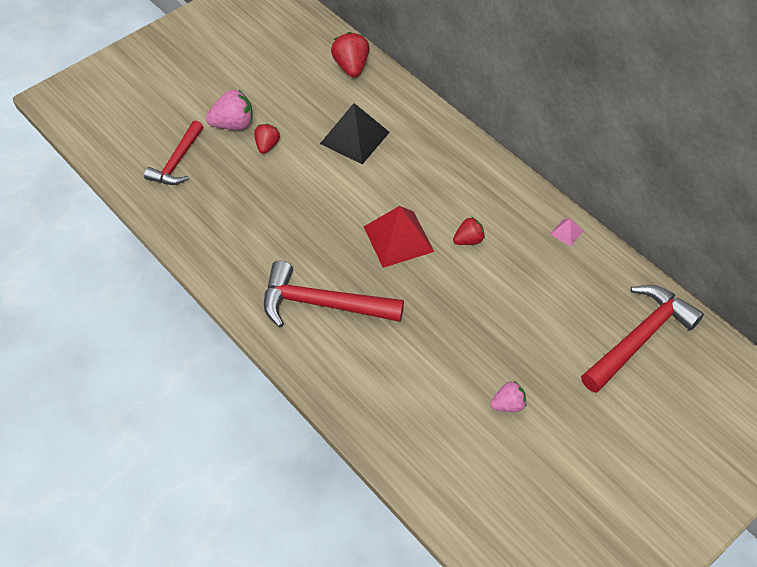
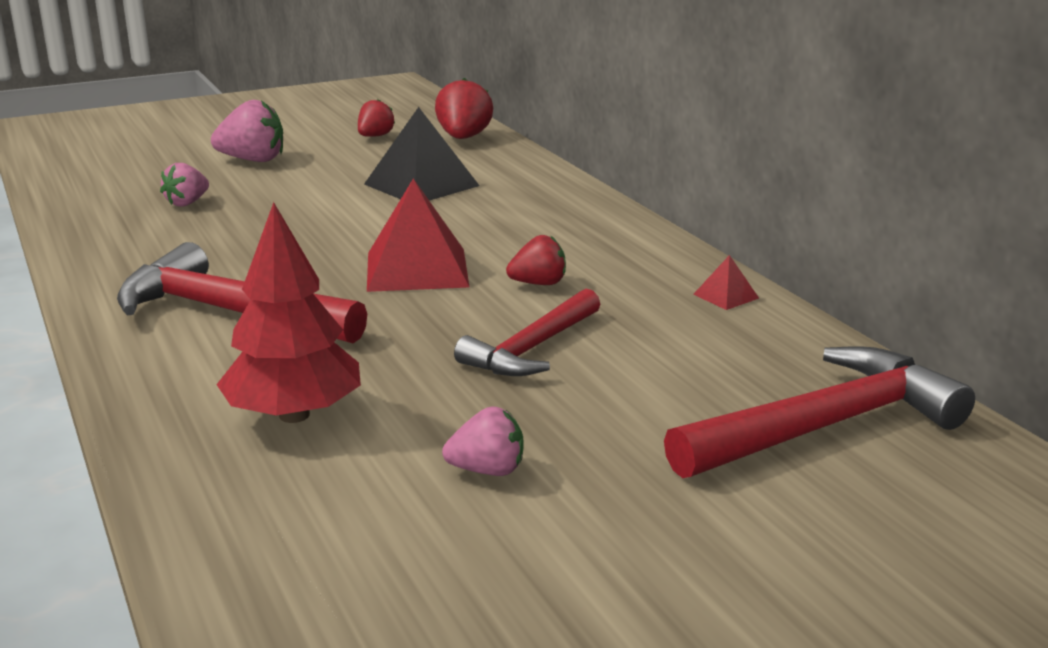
camera: 15 degrees right, 30 degrees down
red hammer [144,120,203,185] -> red hammer moved to [454,289,600,376]
red strawberry [254,124,280,154] -> red strawberry moved to [358,99,395,137]
pink pyramid [550,218,583,246] -> red pyramid [693,255,759,310]
none -> pink strawberry [160,163,209,206]
none -> red tree [216,202,361,423]

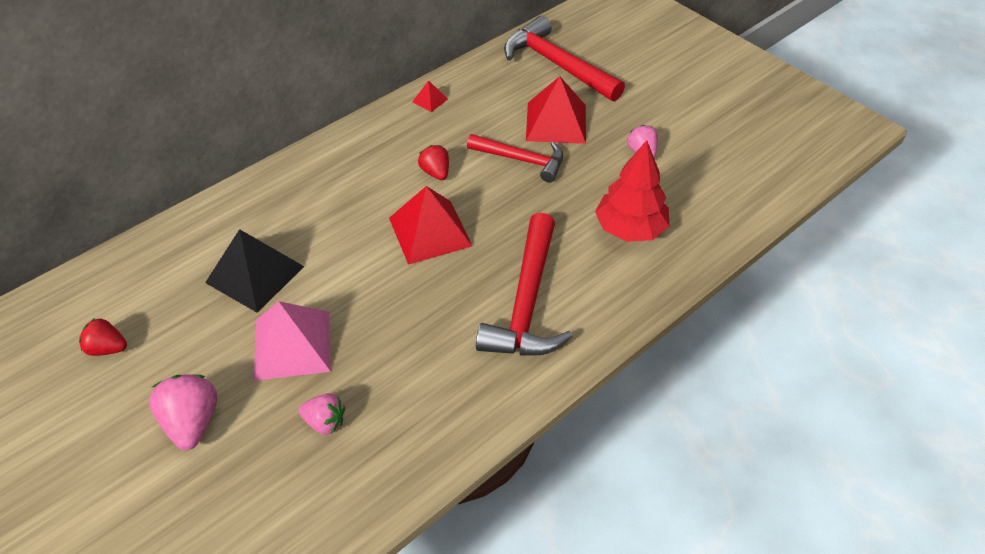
camera: 105 degrees left, 25 degrees up
red strawberry [435,78,493,139] -> none
none -> pink pyramid [254,301,331,381]
none -> red pyramid [526,76,586,144]

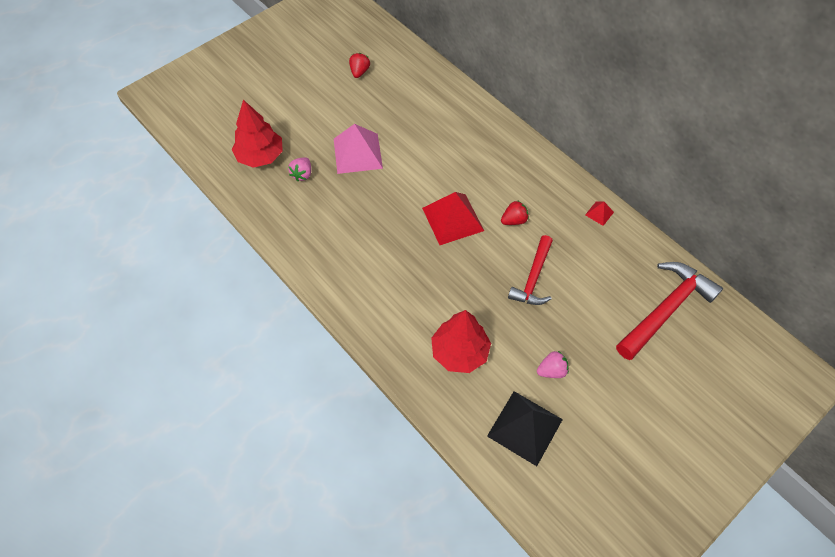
camera: 90 degrees right, 10 degrees up
pink strawberry [149,374,217,450] -> none
black pyramid [205,229,304,313] -> black pyramid moved to [487,391,563,466]
red hammer [476,213,572,356] -> none
red pyramid [526,76,586,144] -> none
none -> red tree [232,100,283,168]

